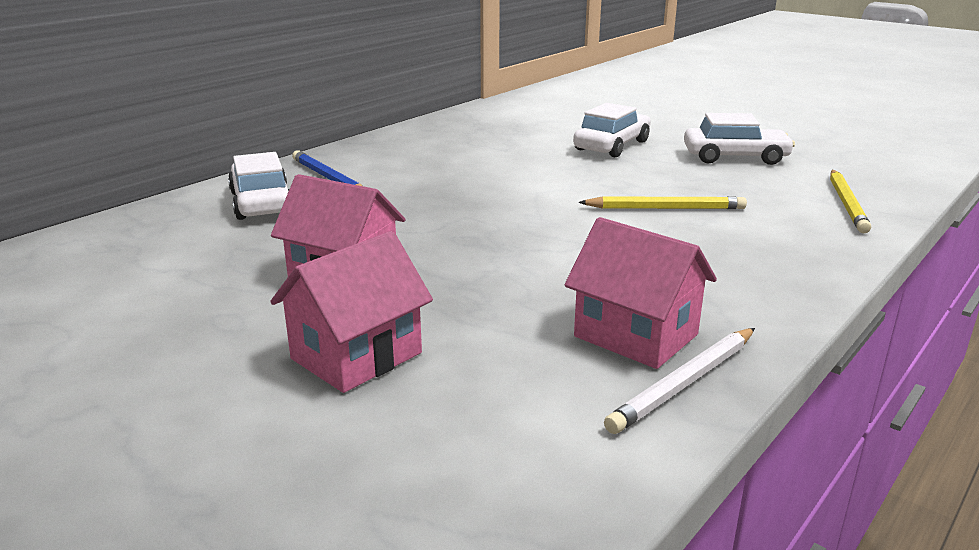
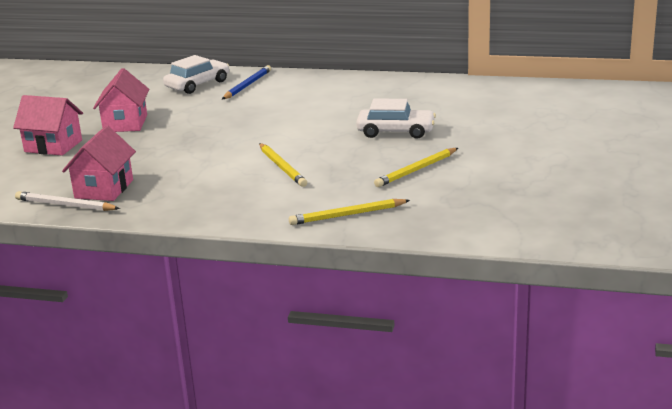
camera: 65 degrees right, 0 degrees up
white car [684,113,795,165] -> yellow pencil [374,148,458,187]

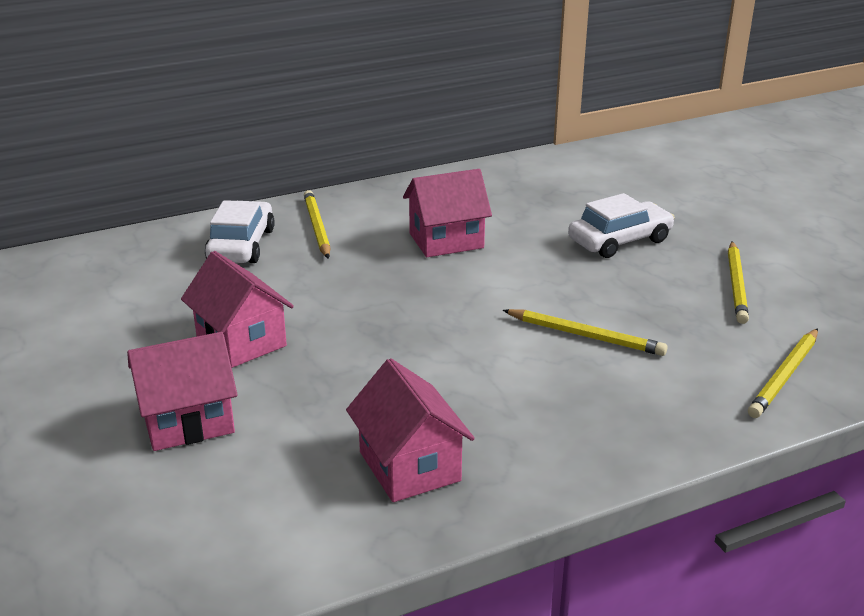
camera: 40 degrees left, 5 degrees up
white pencil [15,191,120,211] -> none
blue pencil [222,65,271,99] -> yellow pencil [304,190,330,258]
none -> pink house [403,169,492,257]

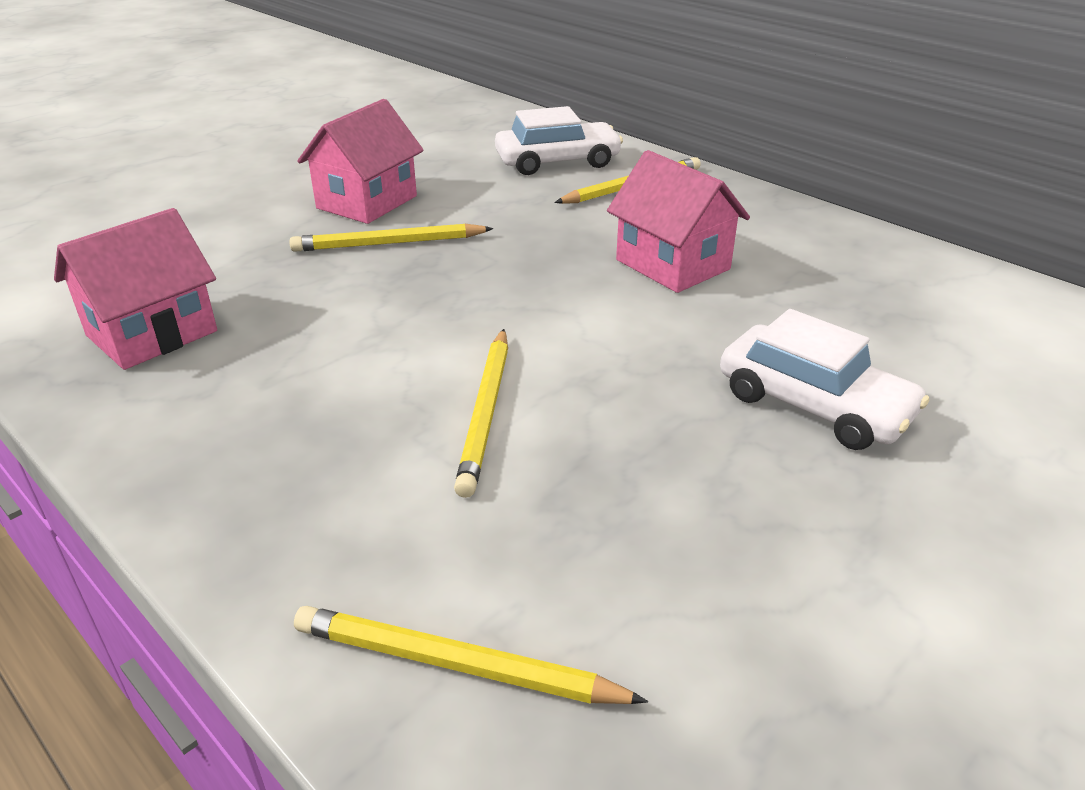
camera: 70 degrees right, 5 degrees up
pink house [127,332,238,451] -> none
yellow pencil [728,241,749,324] -> yellow pencil moved to [289,223,494,252]

